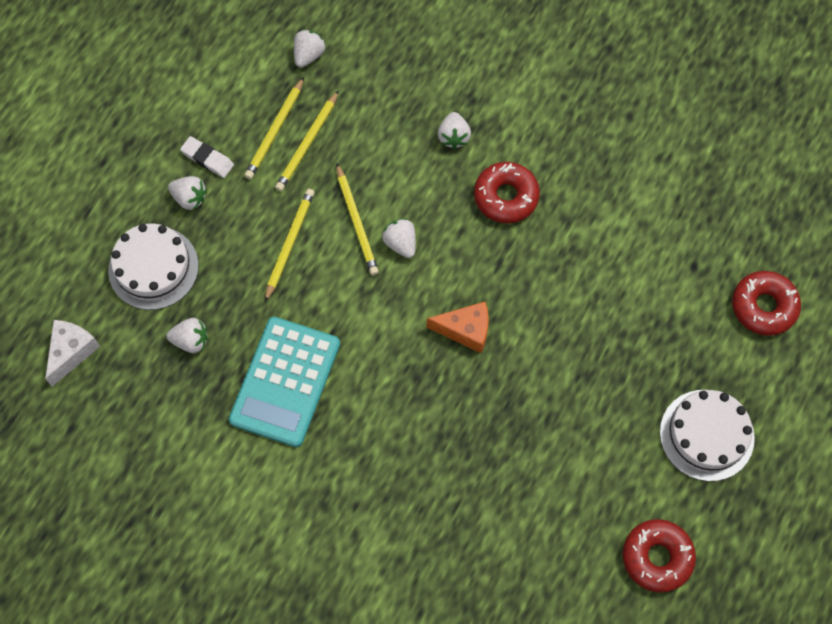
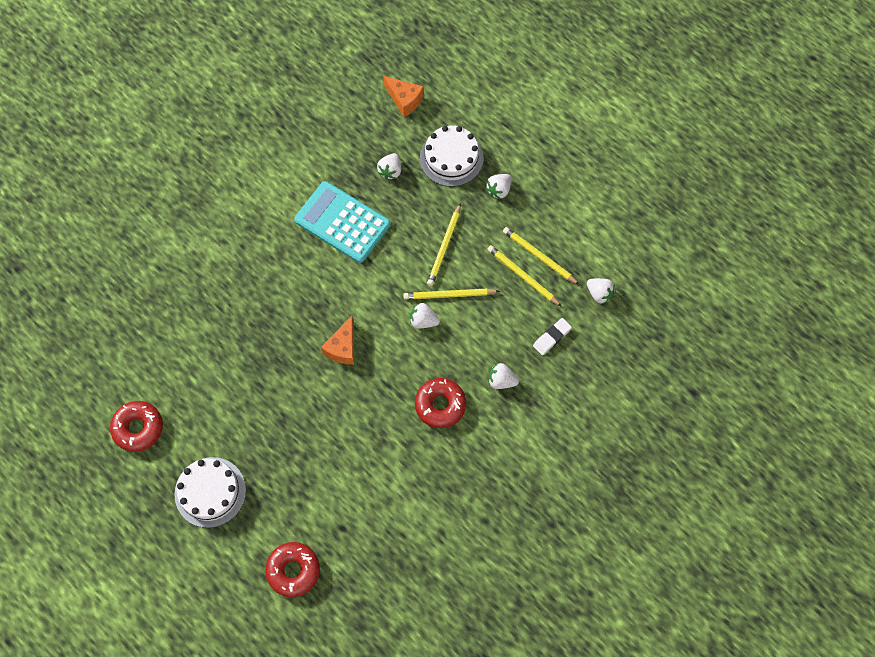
camera: 105 degrees right, 0 degrees up
white cheese [45,320,100,387] -> orange cheese [383,76,424,117]
white eraser [180,136,234,178] -> white eraser moved to [533,318,572,355]
yellow pencil [265,189,315,302] -> yellow pencil turned 75 degrees clockwise [427,203,461,286]
white strawberry [382,218,416,258] -> white strawberry turned 150 degrees counterclockwise [410,303,440,328]

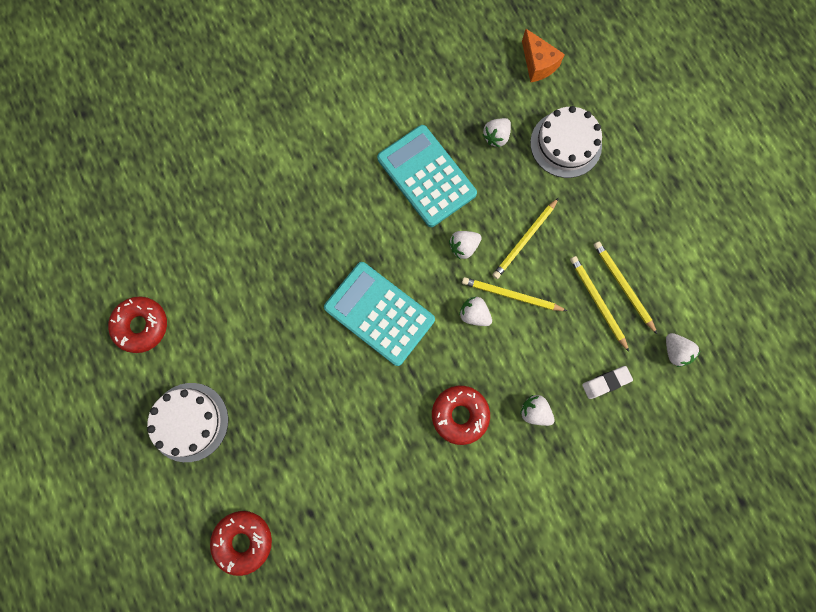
camera: 20 degrees right, 10 degrees up
orange cheese [321,316,354,365] -> turquoise calculator [324,262,435,366]
white strawberry [486,174,512,199] -> white strawberry moved to [449,231,482,260]

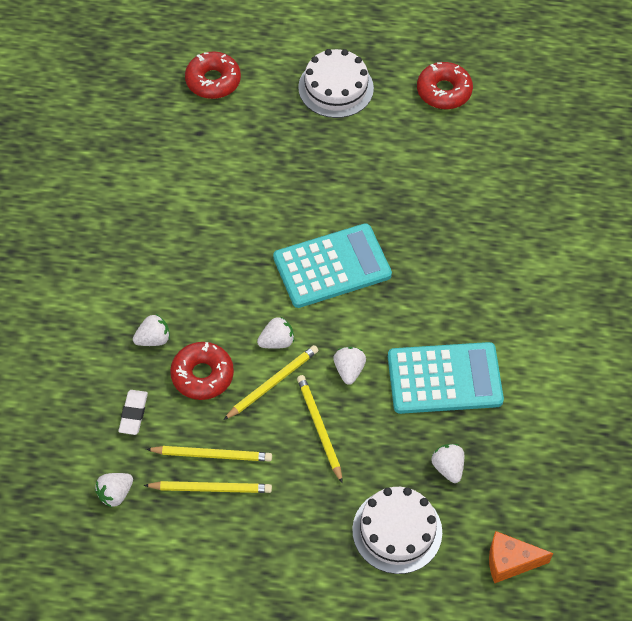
camera: 120 degrees right, 20 degrees down
red donut [432,386,490,445] -> red donut moved to [170,342,234,400]
white strawberry [666,333,700,367] -> white strawberry turned 45 degrees counterclockwise [95,473,133,508]

